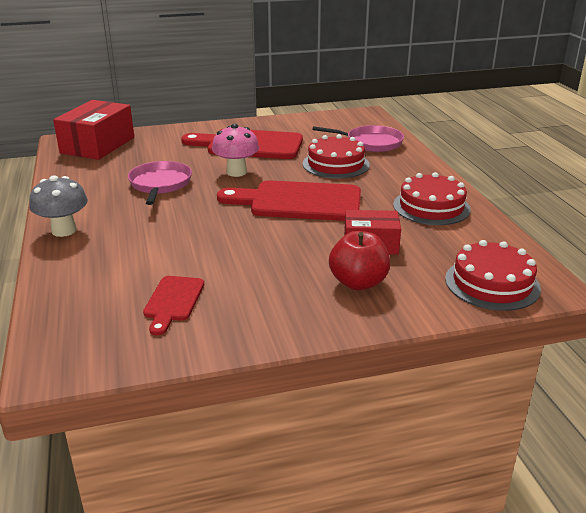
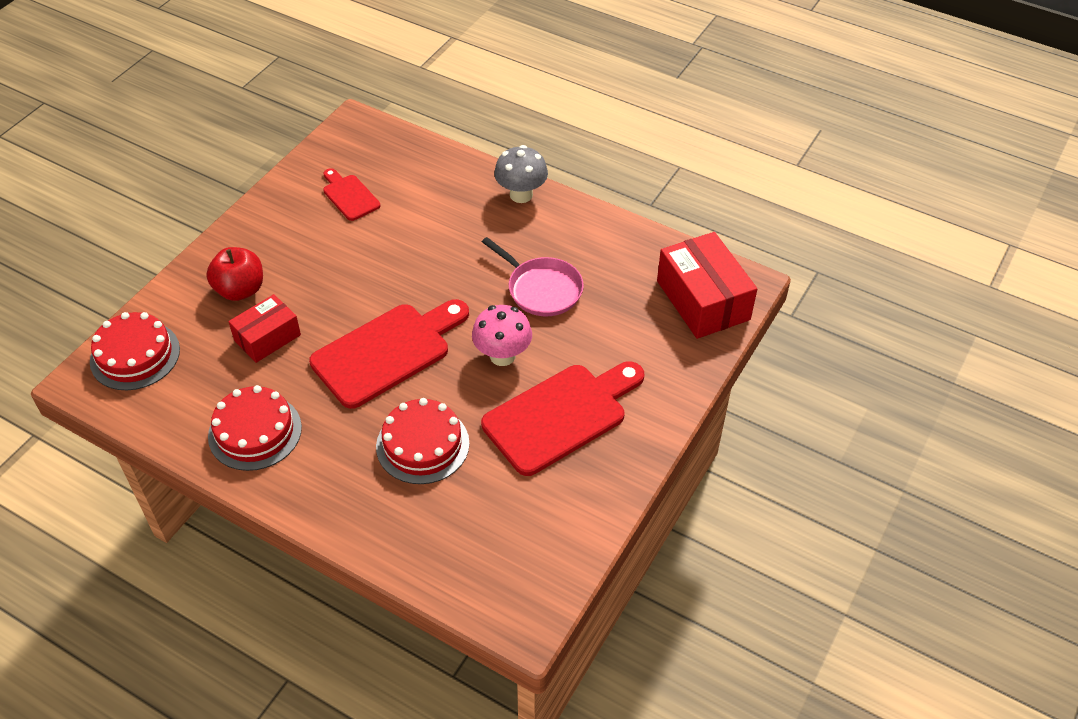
camera: 135 degrees right, 20 degrees up
pink pan [312,125,404,152] -> none

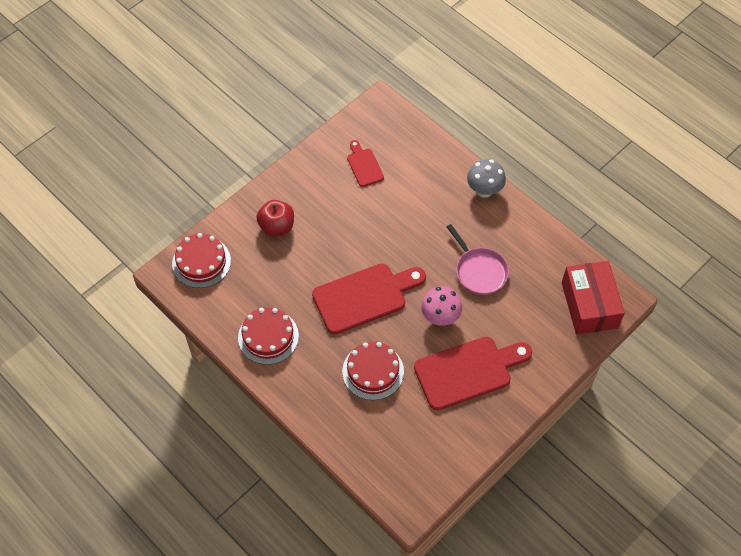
camera: 15 degrees right, 10 degrees up
red box [228,294,301,363] -> none

